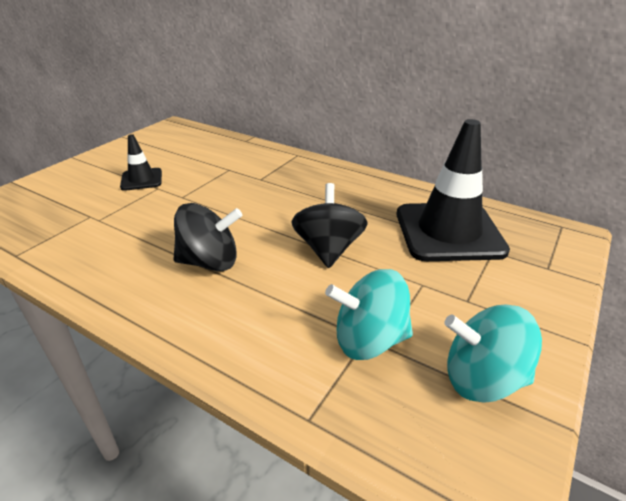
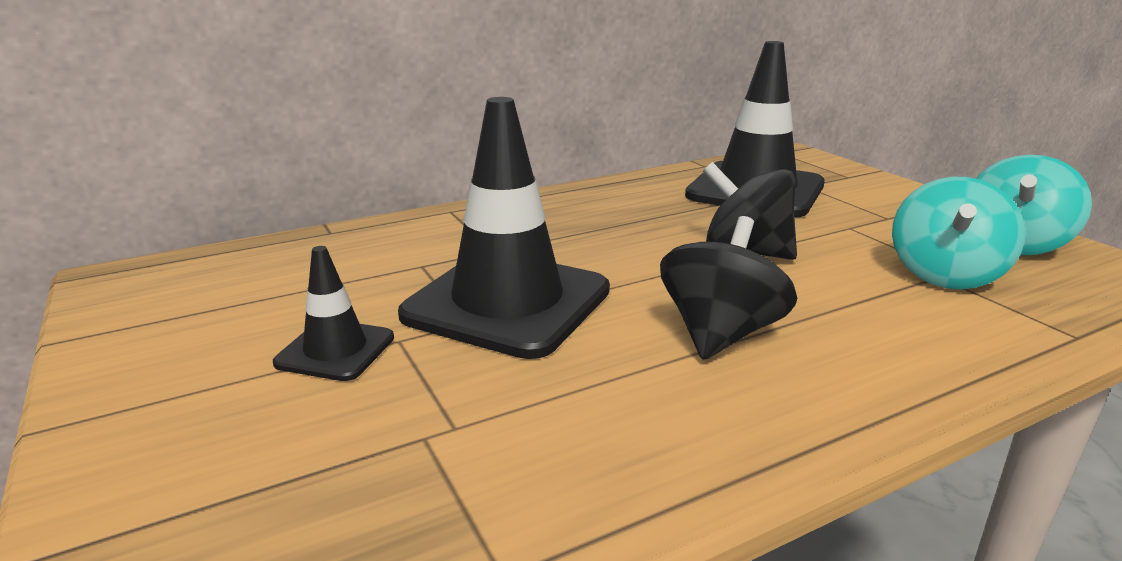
camera: 60 degrees left, 10 degrees down
none -> black traffic cone [398,97,610,359]

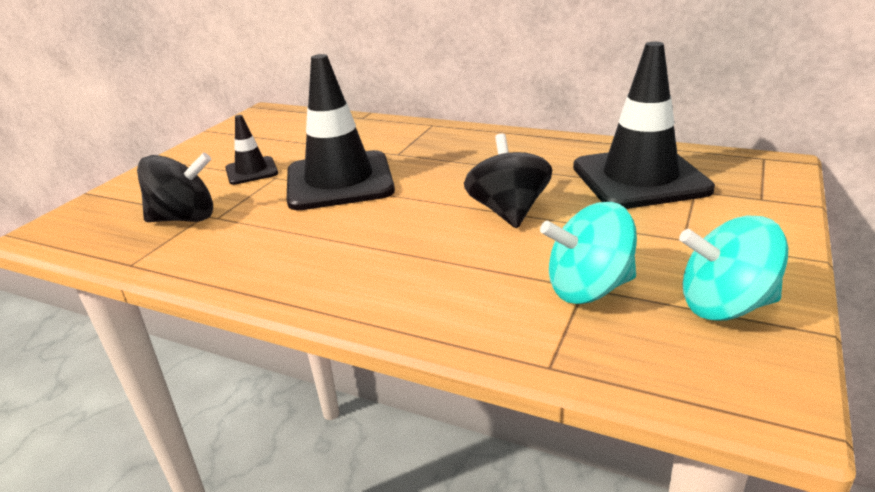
camera: 55 degrees right, 5 degrees up
black spinning top [660,216,797,360] -> black spinning top moved to [137,152,213,222]

